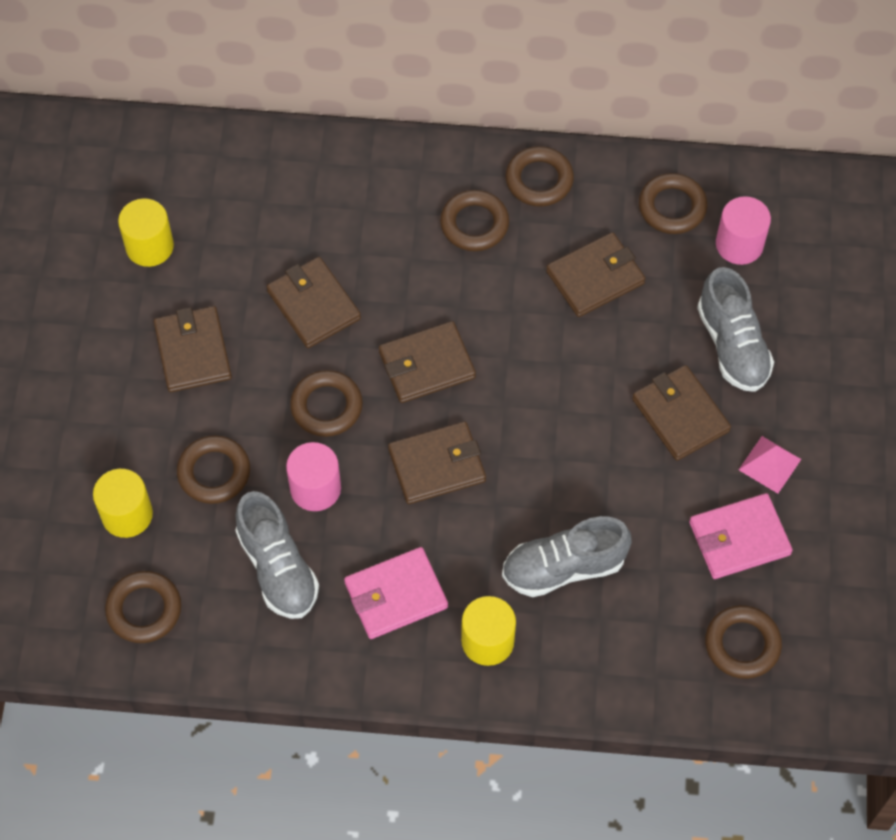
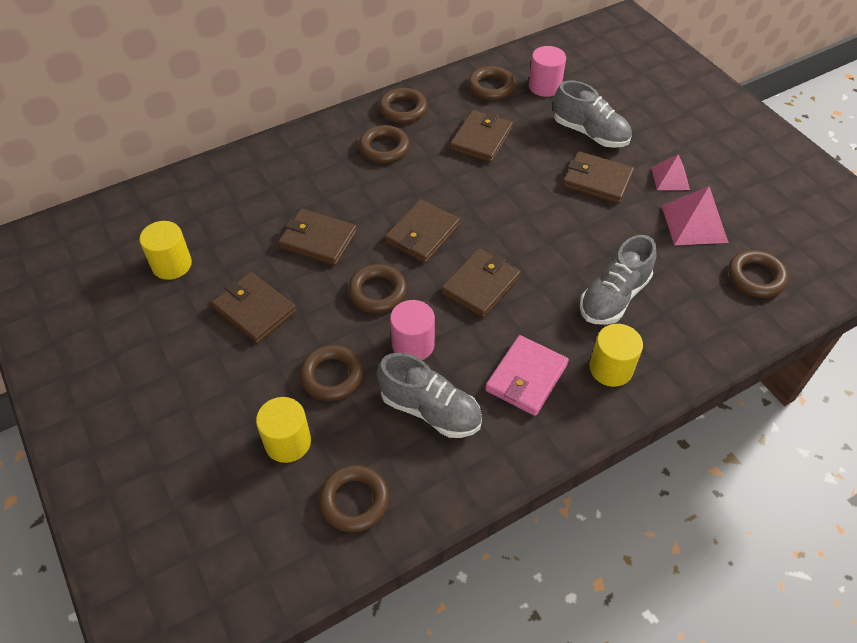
camera: 35 degrees left, 10 degrees down
pink wallet [689,493,793,579] -> pink pyramid [662,186,729,245]

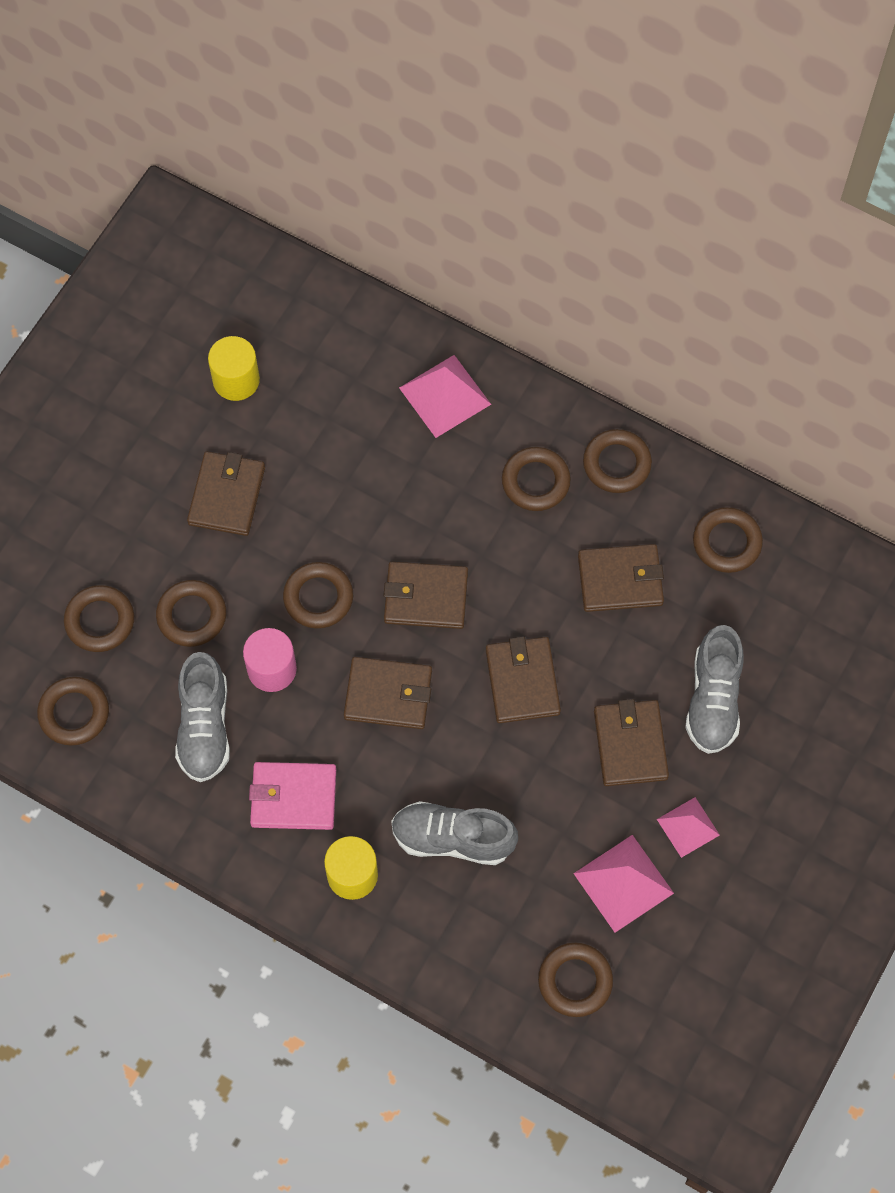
camera: 60 degrees right, 15 degrees up
yellow cylinder [256,397,311,463] -> brown ring [64,585,134,652]
brown wallet [278,208,357,266] -> brown wallet moved to [486,636,561,723]
pink cylinder [529,46,566,97] -> none
none -> pink pyramid [399,355,491,438]

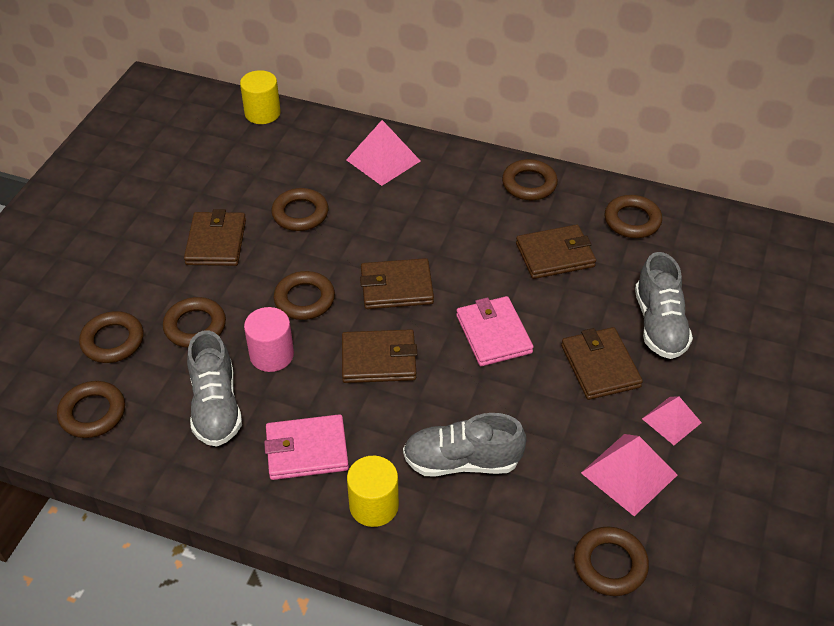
camera: 10 degrees left, 20 degrees down
yellow cylinder [208,336,260,401] -> yellow cylinder moved to [240,70,281,124]
brown wallet [486,636,561,723] -> pink wallet [456,296,534,366]
brown ring [502,447,571,511] -> brown ring moved to [271,188,328,231]

